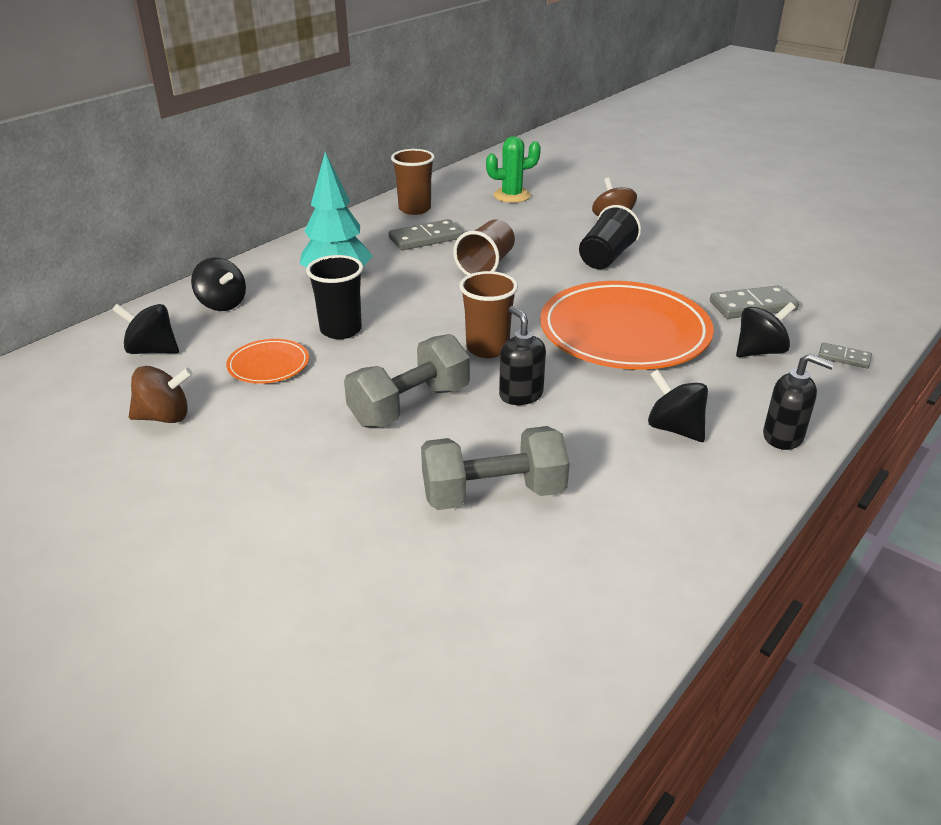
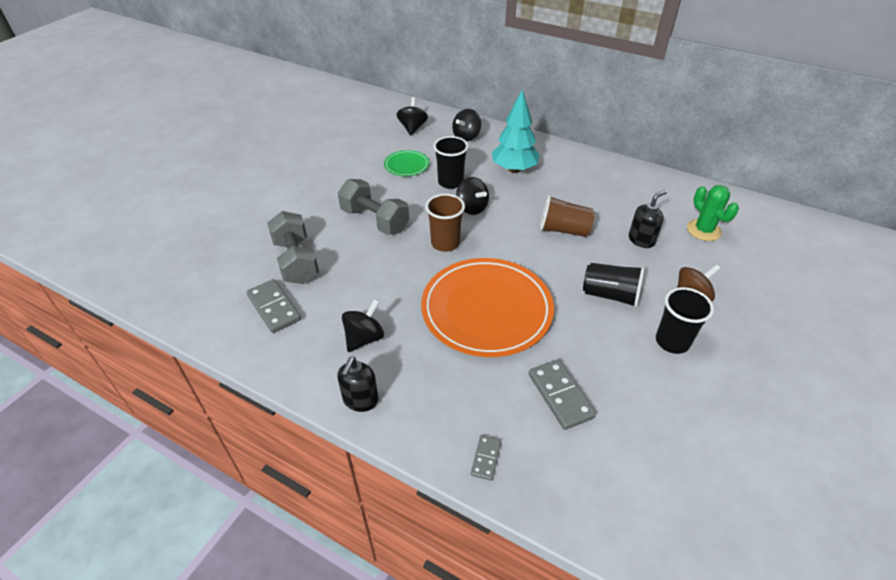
camera: 80 degrees right, 10 degrees up
brown spinning top [129,366,193,423] -> none
orange plate [226,339,309,384] -> green plate [384,150,429,176]
grey domino [389,219,463,250] -> grey domino moved to [246,279,301,333]
brown cup [391,149,435,215] -> none
black soap dispenser [499,306,546,405] -> black soap dispenser moved to [629,190,667,248]
black spinning top [736,302,796,357] -> black spinning top moved to [456,177,489,215]
none -> black cup [656,287,714,354]

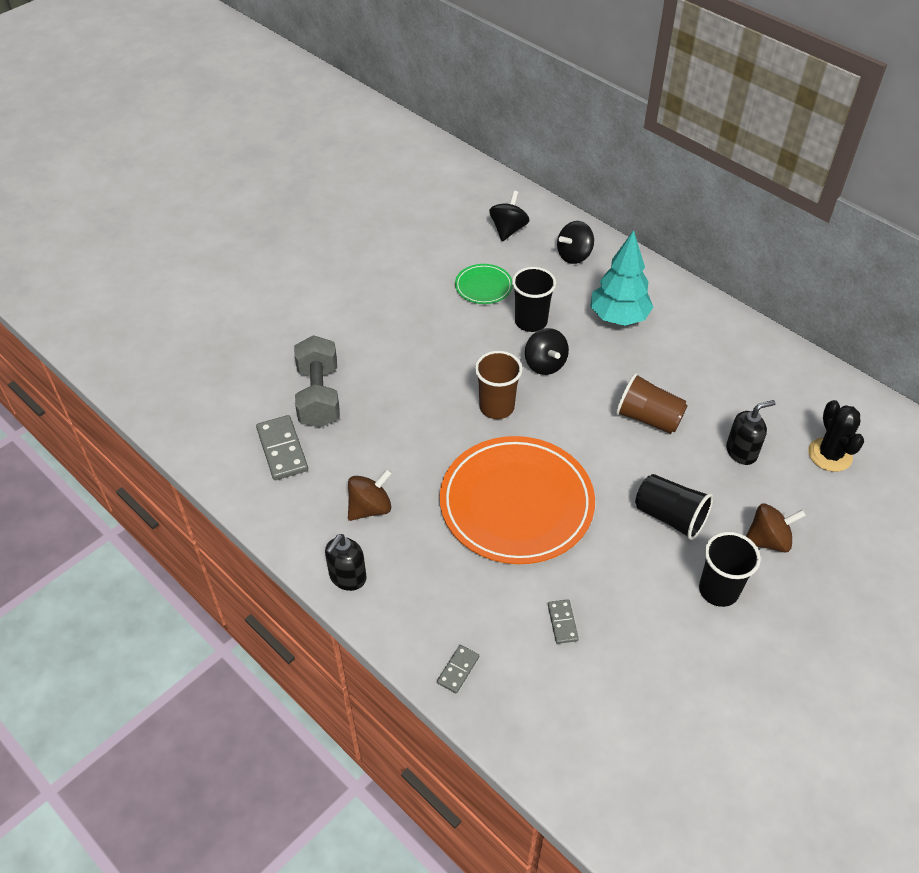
camera: 15 degrees right, 5 degrees up
grey dumbbell [338,179,409,235] -> none
black spinning top [342,299,384,352] -> brown spinning top [348,469,392,521]
grey domino [529,360,596,430] -> grey domino [548,600,579,644], size x0.56
green cactus [687,185,739,241] -> black cactus [808,400,864,472]

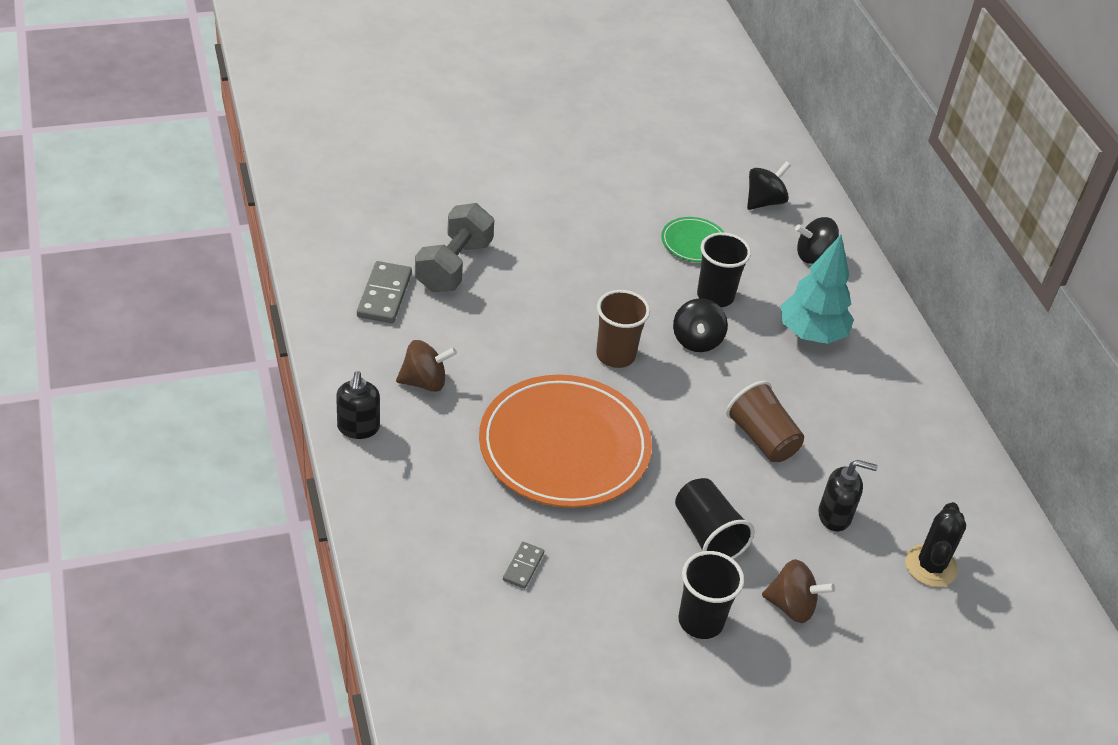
camera: 25 degrees right, 5 degrees down
black soap dispenser [325,534,367,591] -> black soap dispenser turned 60 degrees counterclockwise [336,371,380,439]
grey domino [437,645,479,693] -> none

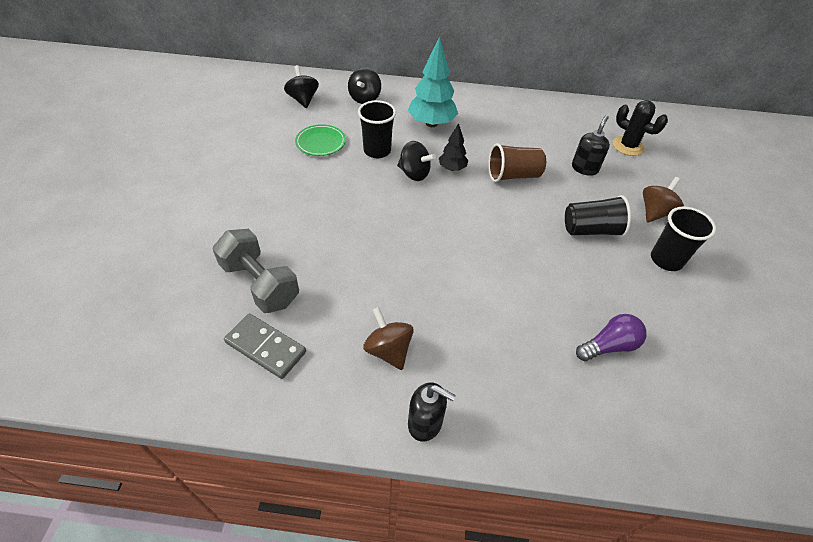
camera: 65 degrees left, 5 degrees up
brown spinning top [396,340,457,392] -> brown spinning top turned 45 degrees counterclockwise [363,307,414,370]
orange plate [479,375,652,508] -> none
grey domino [503,542,544,589] -> purple light bulb [576,314,646,361]
brown cup [596,290,650,368] -> none
none -> black tree [439,123,468,171]

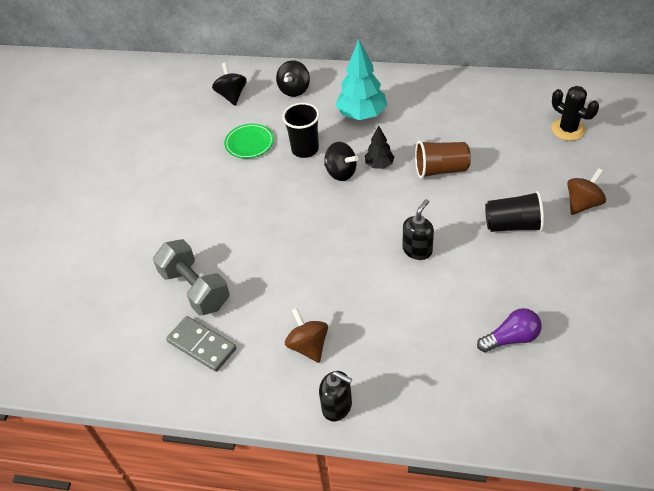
camera: 10 degrees right, 0 degrees up
black soap dispenser [572,115,610,176] -> black soap dispenser moved to [403,199,434,260]
black cup [651,206,716,271] -> none

